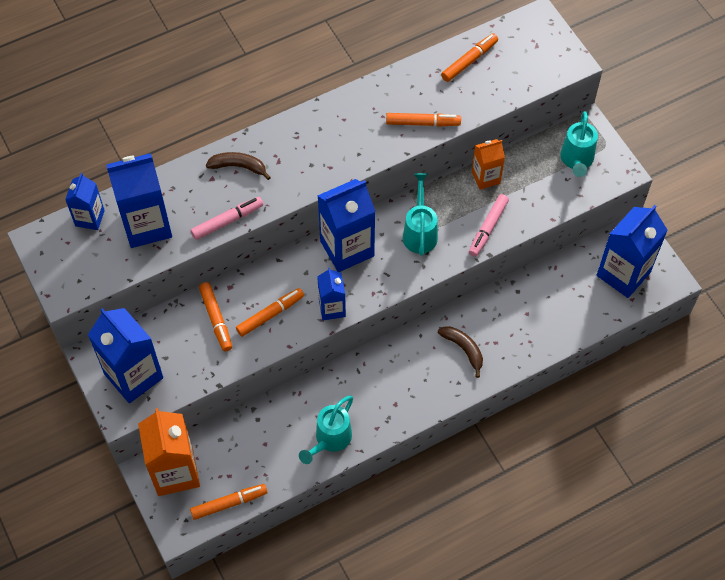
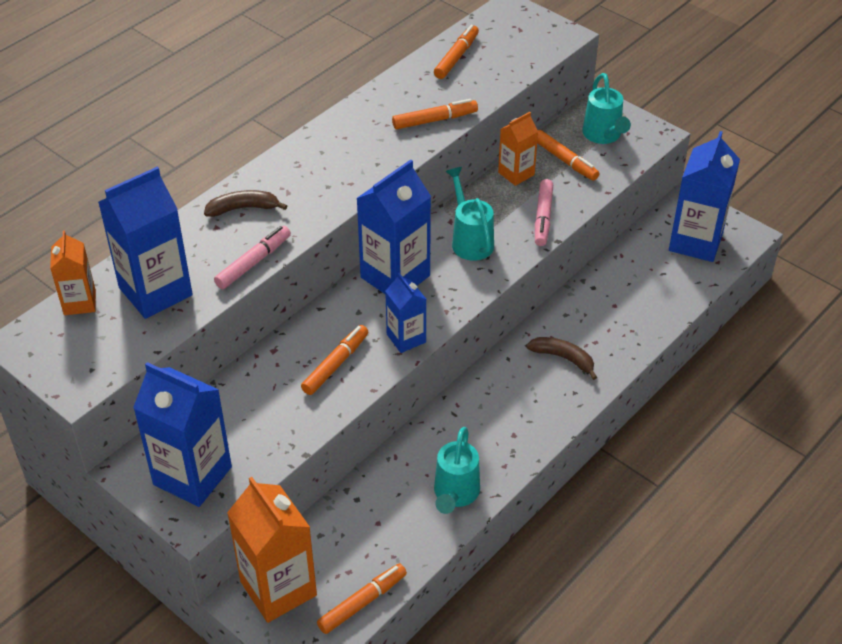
camera: 20 degrees left, 15 degrees down
blue carton [65,173,105,230] -> orange carton [50,231,96,315]
orange marker [199,282,232,351] -> orange marker moved to [537,130,599,181]

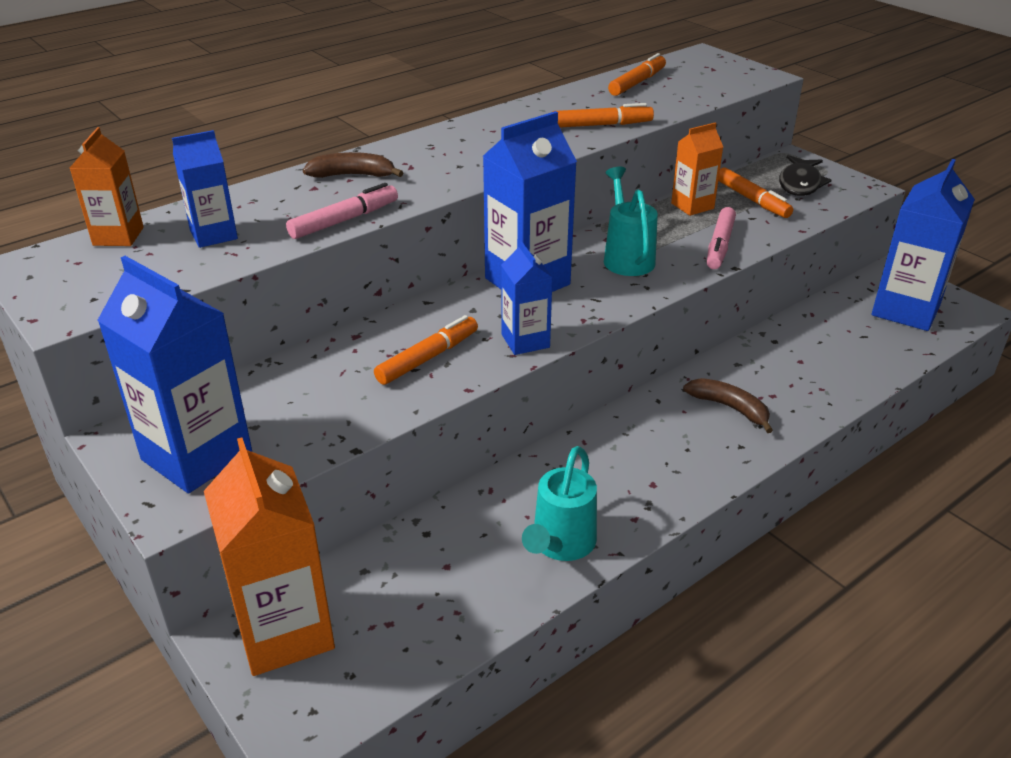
camera: 10 degrees right, 10 degrees down
blue carton [98,167,193,319] -> blue carton [172,130,238,248], size x0.56
orange marker [317,563,407,634] -> none
turquoise watering can [582,73,631,144] -> black fish [779,155,832,196]

